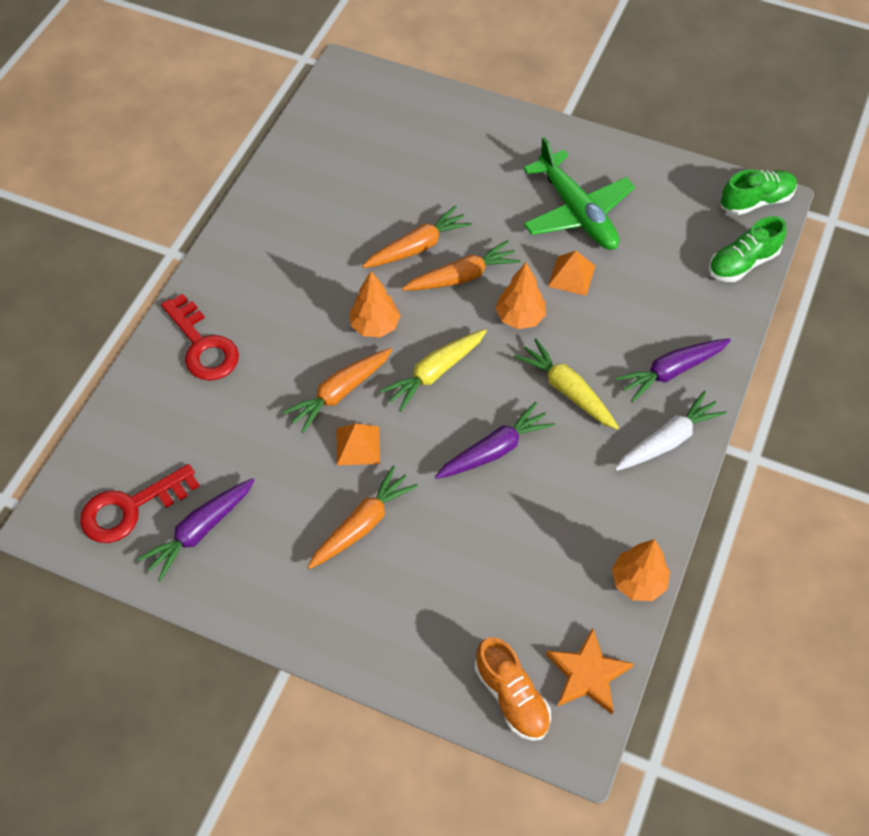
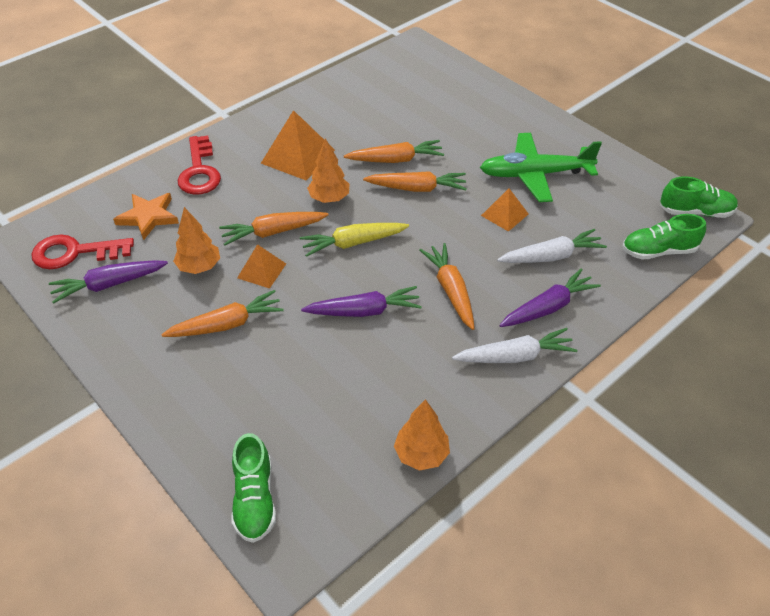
camera: 25 degrees right, 10 degrees down
orange shoe [475,637,551,741] -> green shoe [232,433,276,543]
orange tree [495,263,546,329] -> orange tree moved to [173,207,220,274]
yellow carrot [514,338,619,430] -> orange carrot [420,243,475,330]
green plane [523,137,635,250] -> green plane turned 90 degrees clockwise [480,133,602,202]
orange star [546,628,634,714] -> orange star moved to [113,193,179,240]
purple carrot [615,338,731,402] -> purple carrot turned 150 degrees clockwise [499,268,601,327]
none -> orange pyramid [261,110,335,181]
none -> white carrot [497,229,607,263]

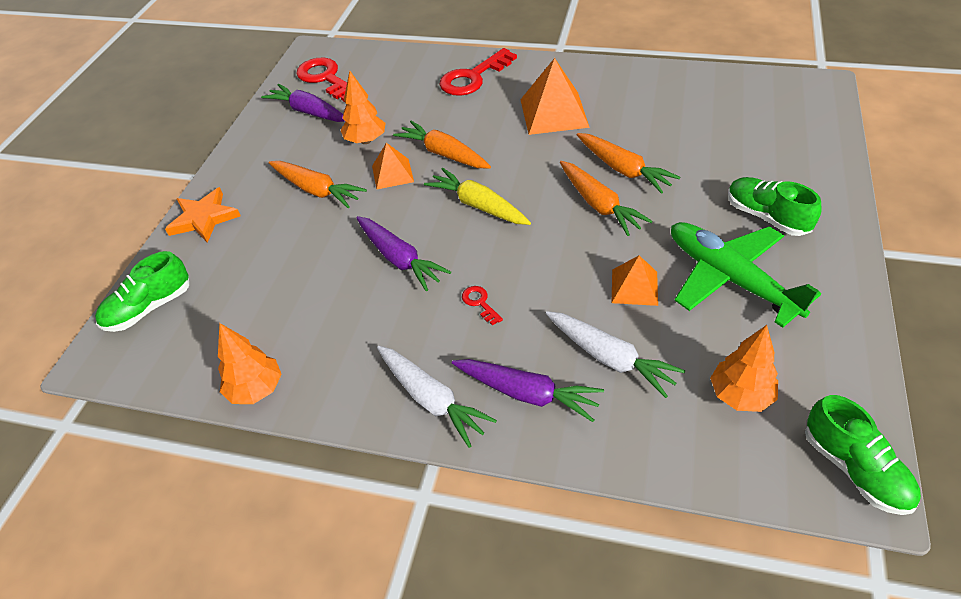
camera: 60 degrees right, 0 degrees up
orange star [113,193,179,240] -> orange star moved to [165,187,241,243]
orange tree [307,138,349,203] -> orange tree moved to [710,325,778,412]
orange carrot [420,243,475,330] -> red key [462,286,503,326]
green shoe [622,214,706,260] -> green shoe moved to [728,177,822,236]

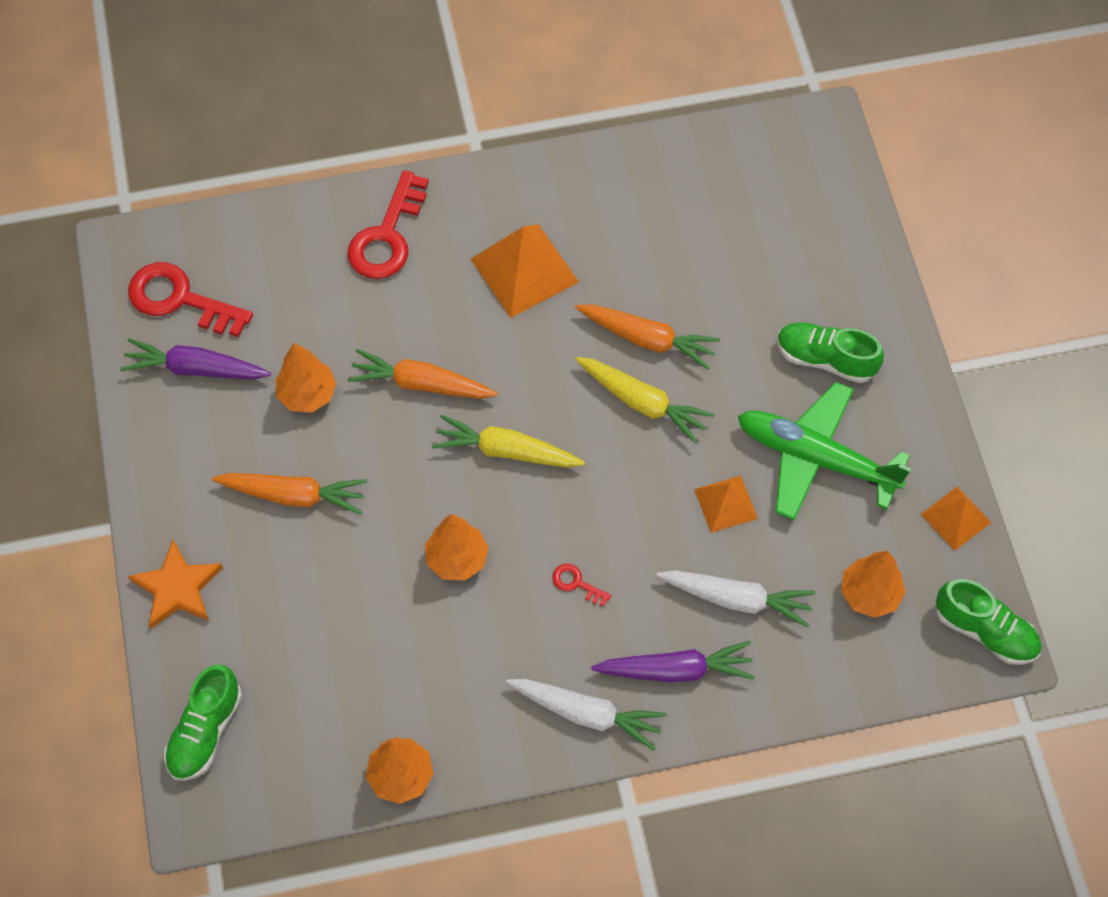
camera: 30 degrees left, 15 degrees up
purple carrot [356,216,451,291] -> orange tree [425,514,489,581]
orange pyramid [372,143,414,189] -> orange pyramid moved to [921,487,992,551]
orange carrot [560,161,653,236] -> yellow carrot [575,357,715,444]

